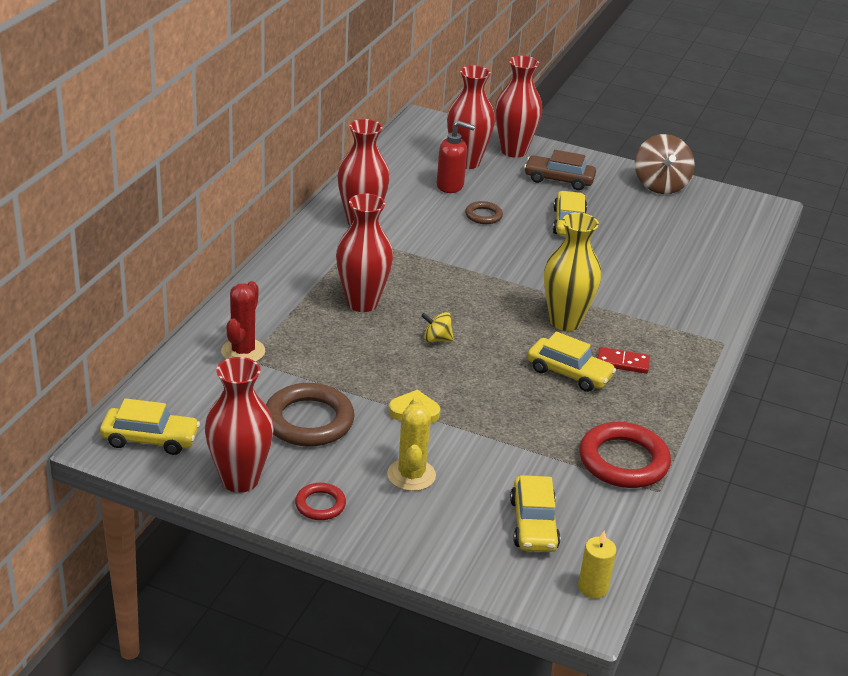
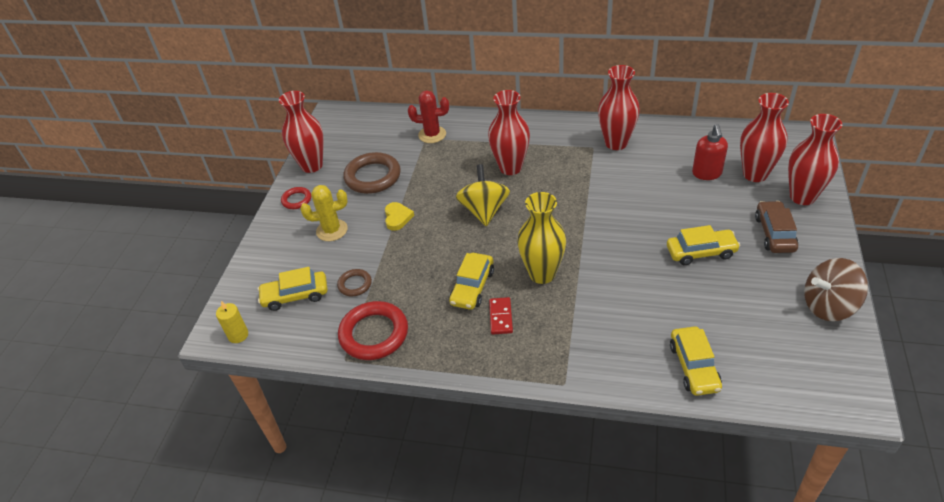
camera: 85 degrees right, 10 degrees up
yellow car [100,398,200,455] -> yellow car moved to [670,326,722,396]
yellow spinning top [421,312,454,342] -> yellow spinning top [456,164,510,226], size x1.96
brown ring [465,201,503,224] -> brown ring moved to [337,269,372,297]

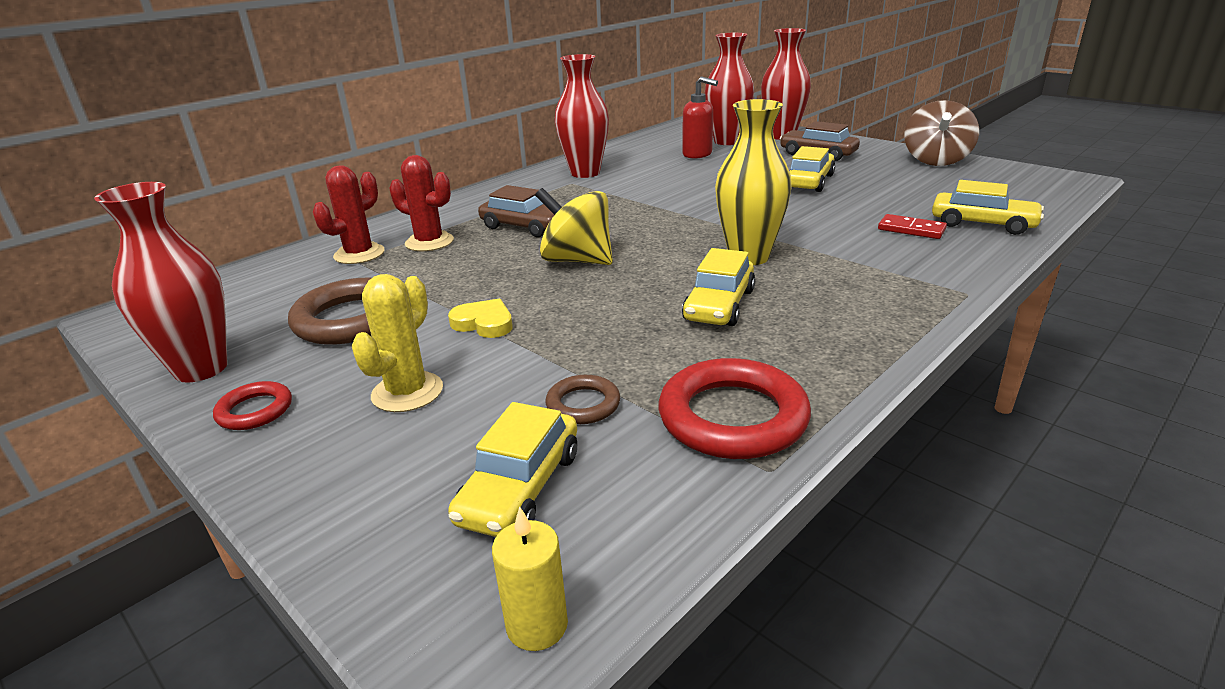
camera: 60 degrees left, 15 degrees down
yellow car [449,253,494,310] -> yellow car turned 60 degrees clockwise [682,248,755,326]
red vase [488,90,530,175] -> brown car [478,185,554,237]
red domino [489,297,513,335] -> red domino moved to [878,214,947,239]
none -> red cactus [389,155,454,251]

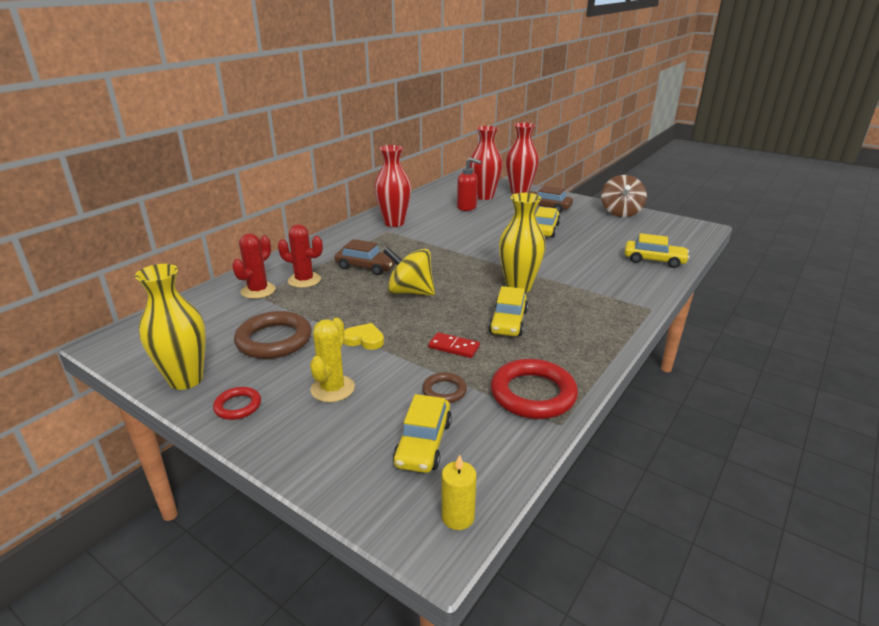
camera: 10 degrees left, 0 degrees up
red vase [94,182,228,383] -> yellow vase [135,264,206,390]
red domino [878,214,947,239] -> red domino moved to [428,332,480,358]

